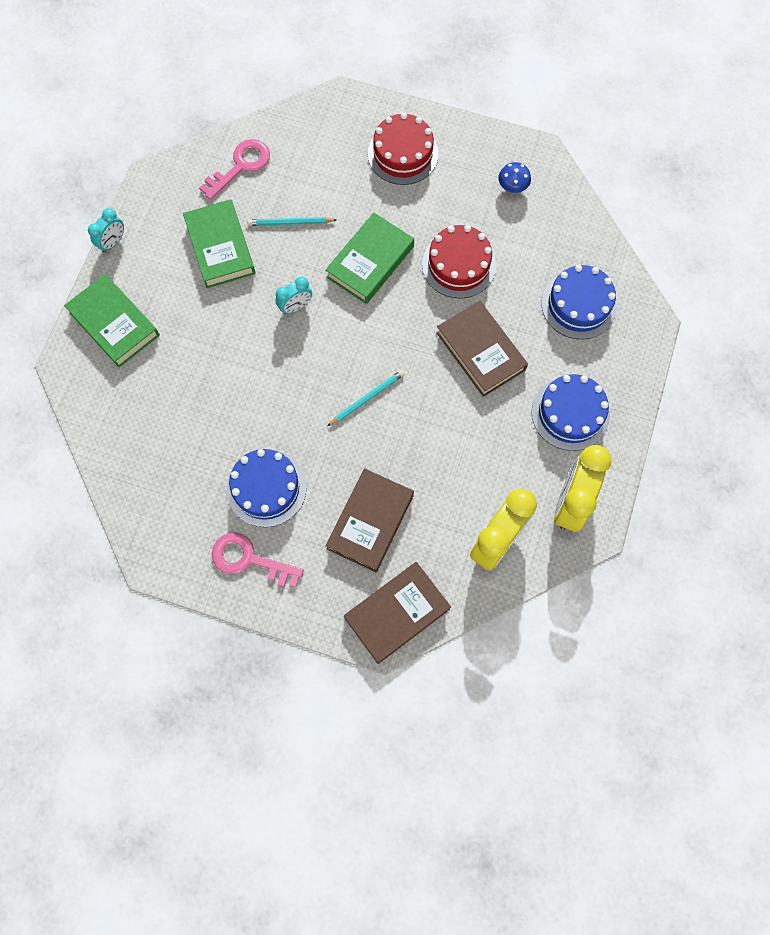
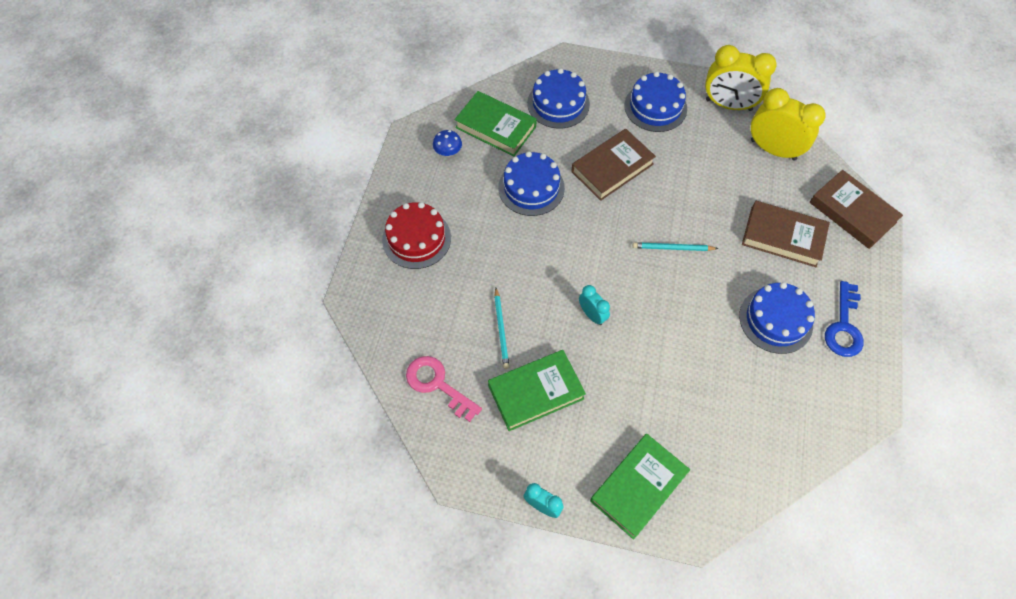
camera: 95 degrees left, 10 degrees down
pink key [212,532,304,587] -> blue key [825,281,864,357]
green book [326,212,414,304] -> green book moved to [455,91,537,157]
turquoise pencil [327,370,405,426] -> turquoise pencil turned 45 degrees counterclockwise [633,242,719,251]
red cake [422,225,496,299] -> blue cake [498,151,565,216]

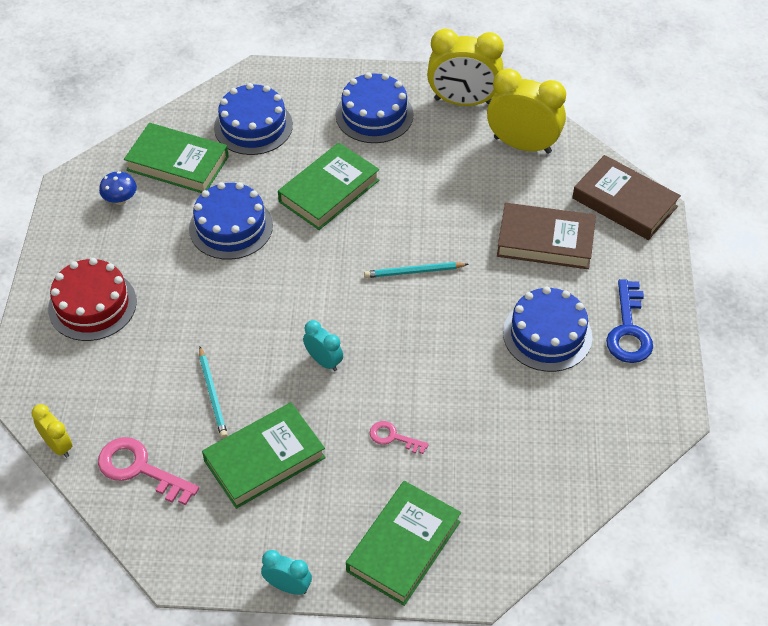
camera: 10 degrees left, 10 degrees down
brown book [571,129,656,201] -> green book [278,143,379,230]
none -> yellow clock [32,404,72,458]
none -> pink key [370,421,429,454]

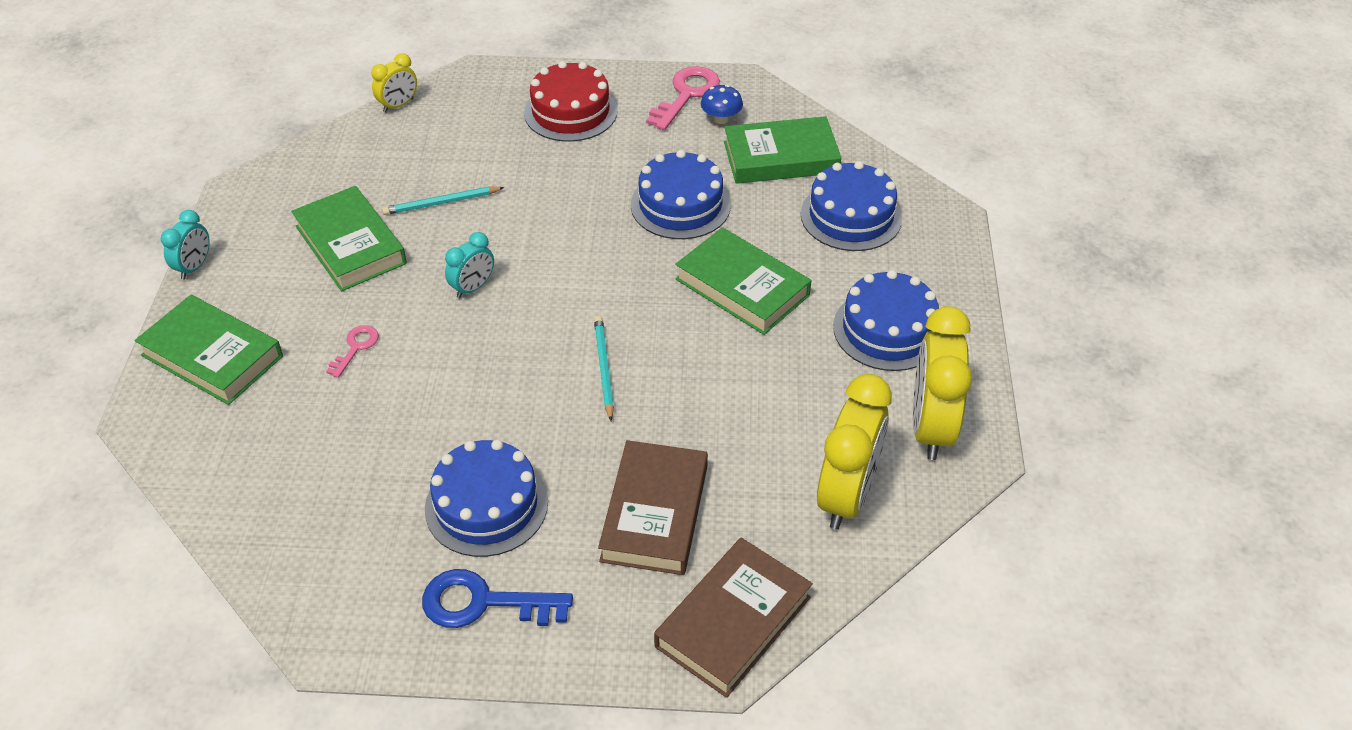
camera: 90 degrees right, 5 degrees down
pink key [98,437,199,505] -> pink key moved to [646,66,720,130]
green book [124,123,229,193] -> green book turned 60 degrees clockwise [724,116,842,184]

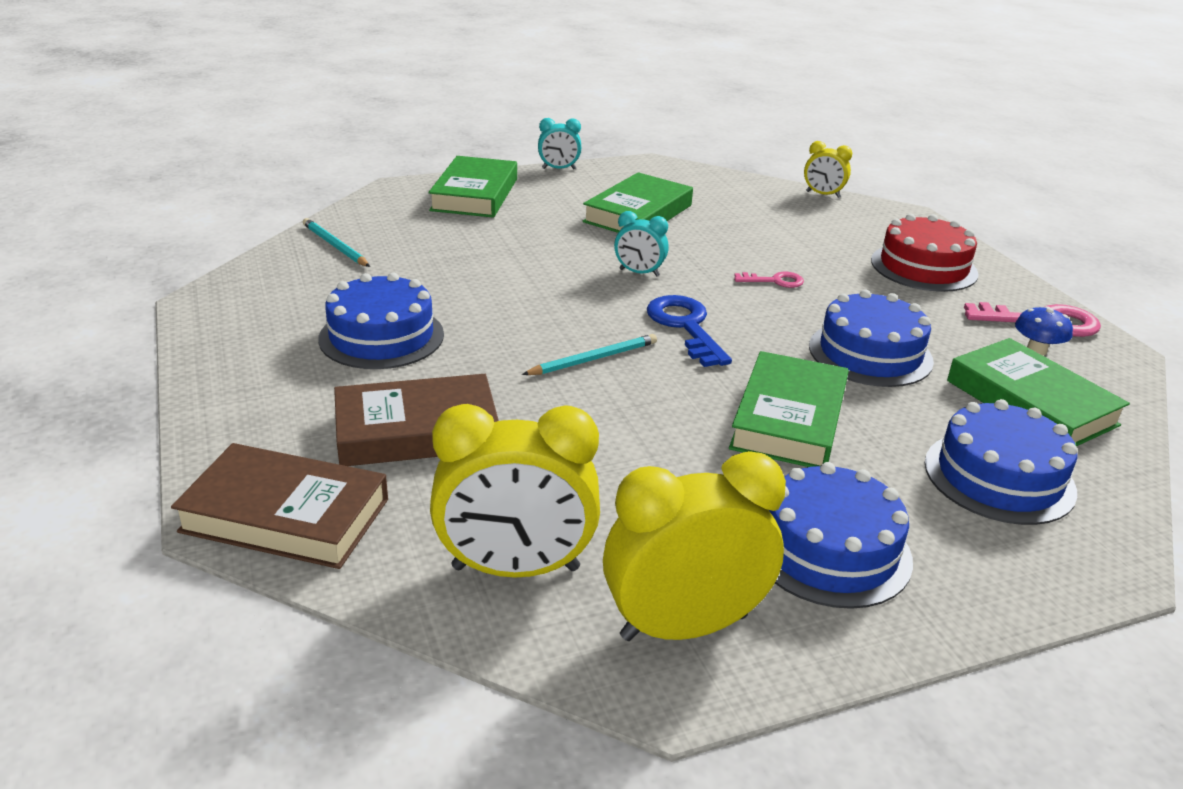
camera: 65 degrees right, 15 degrees down
pink key [326,325,379,378] -> pink key moved to [734,272,804,288]
turquoise pencil [382,187,505,215] -> turquoise pencil moved to [303,218,370,267]
blue key [422,569,573,628] -> blue key moved to [647,295,732,367]

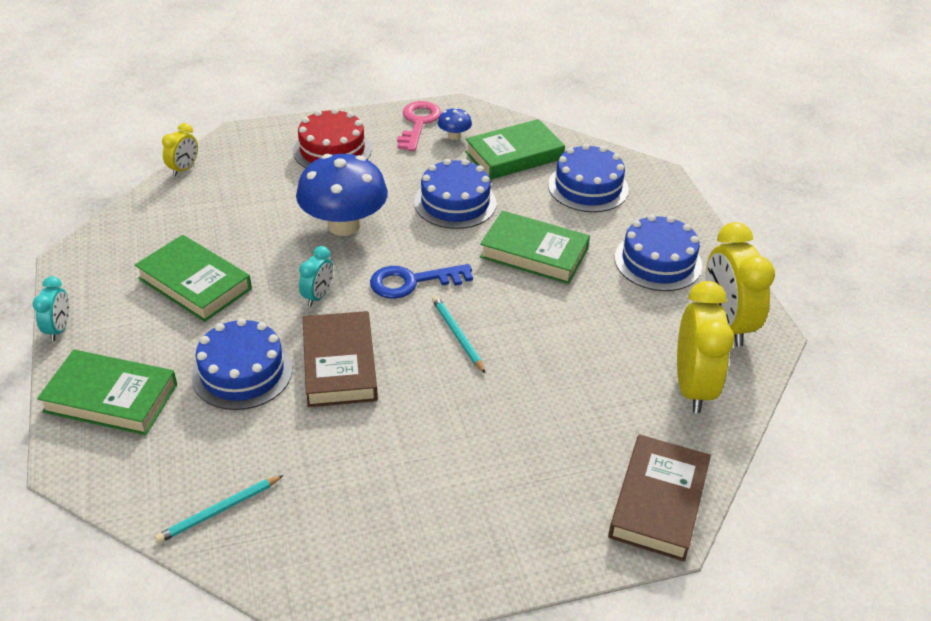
camera: 85 degrees left, 10 degrees up
blue cake [318,273,444,369] -> blue cake moved to [191,318,292,410]
brown book [334,374,499,466] -> brown book moved to [303,311,378,407]
pink key [734,272,804,288] -> blue mushroom [296,154,388,236]

